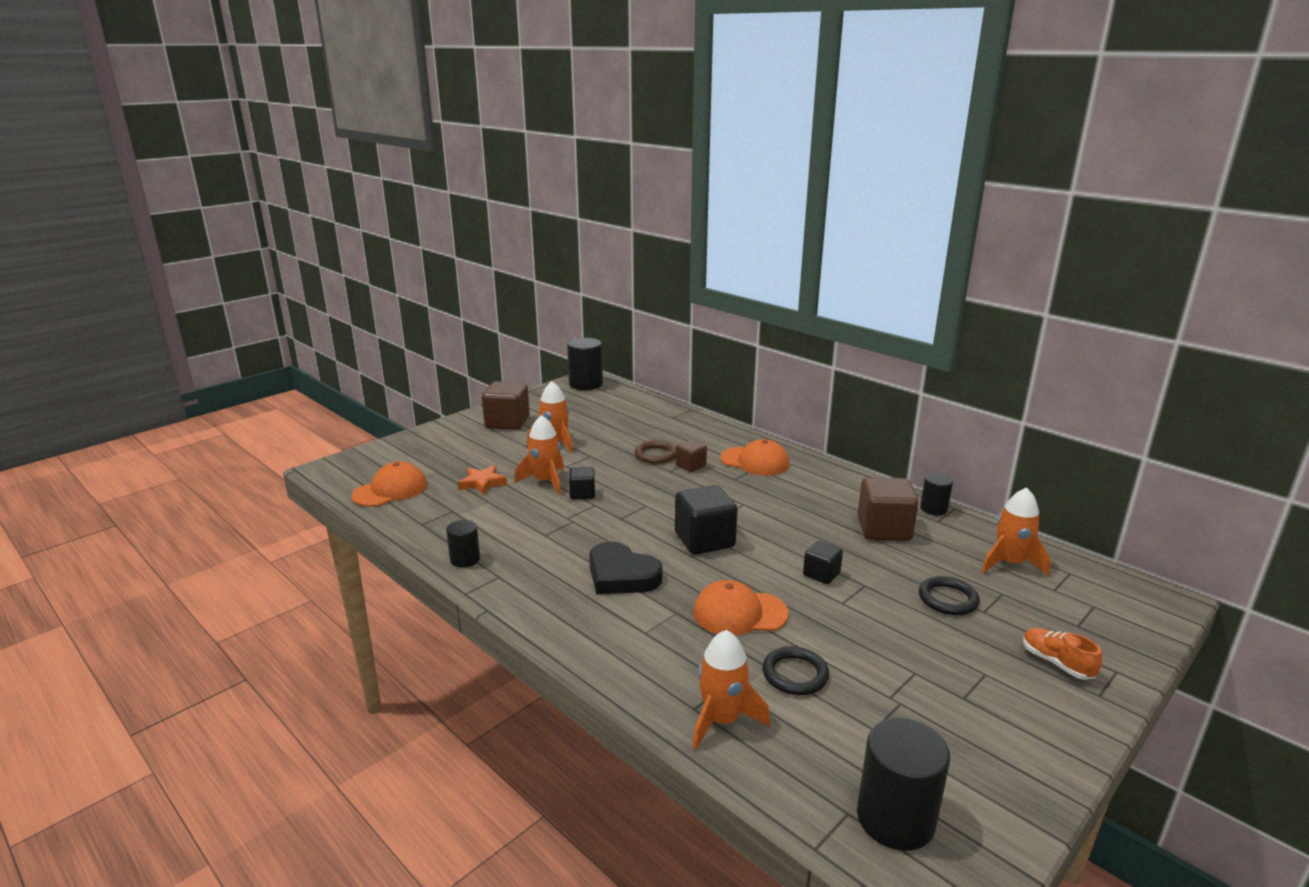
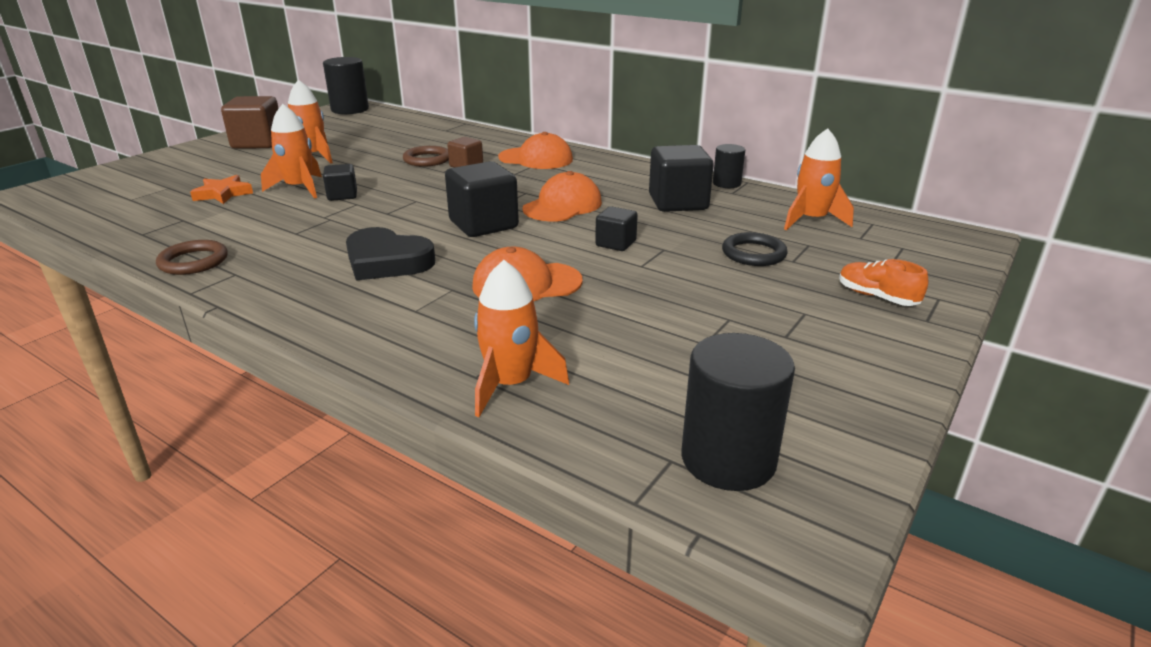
camera: 10 degrees left, 5 degrees up
orange cap [351,461,427,507] -> orange cap moved to [522,171,602,221]
black cylinder [446,520,480,568] -> brown ring [156,240,228,275]
black ring [762,646,829,695] -> none
brown cube [857,477,919,541] -> black cube [649,145,714,212]

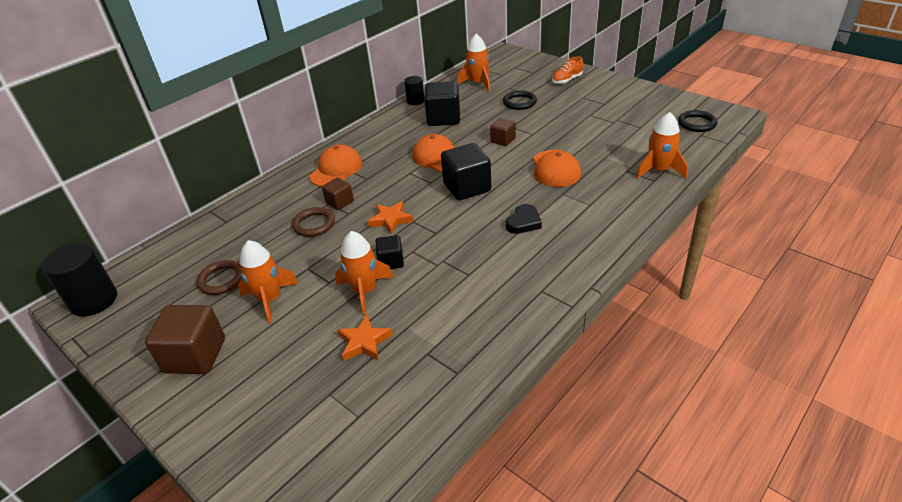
camera: 80 degrees left, 10 degrees up
brown ring [156,240,228,275] -> brown ring moved to [196,260,242,295]
black heart [346,227,435,281] -> black heart [506,204,542,234], size x0.63
black cube [595,206,638,251] -> brown cube [490,118,516,146]
black cylinder [682,333,795,491] -> black ring [678,110,718,132]
none -> orange star [368,201,413,235]

